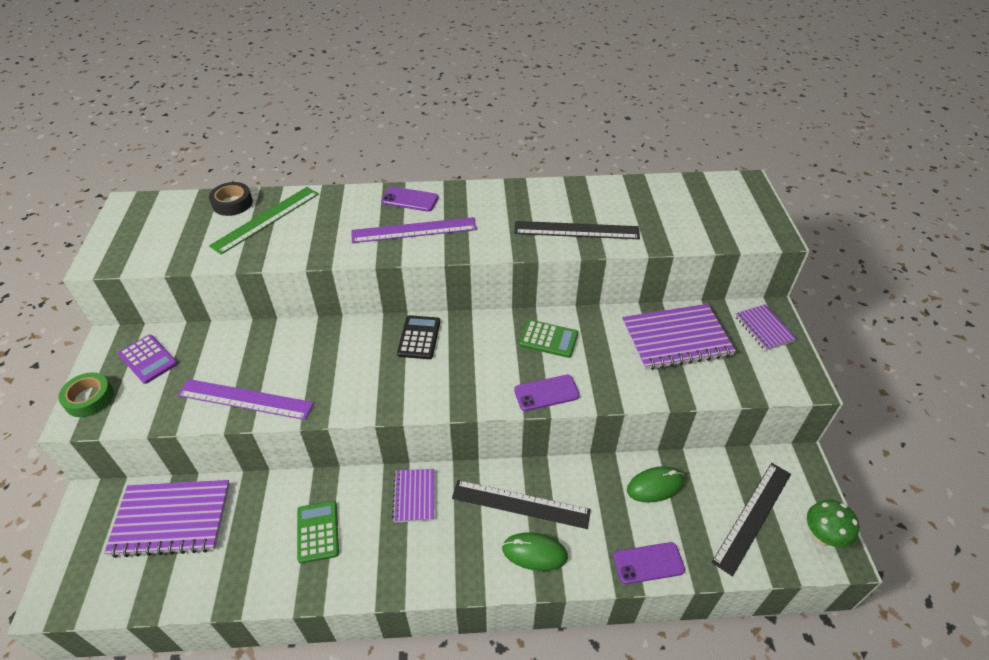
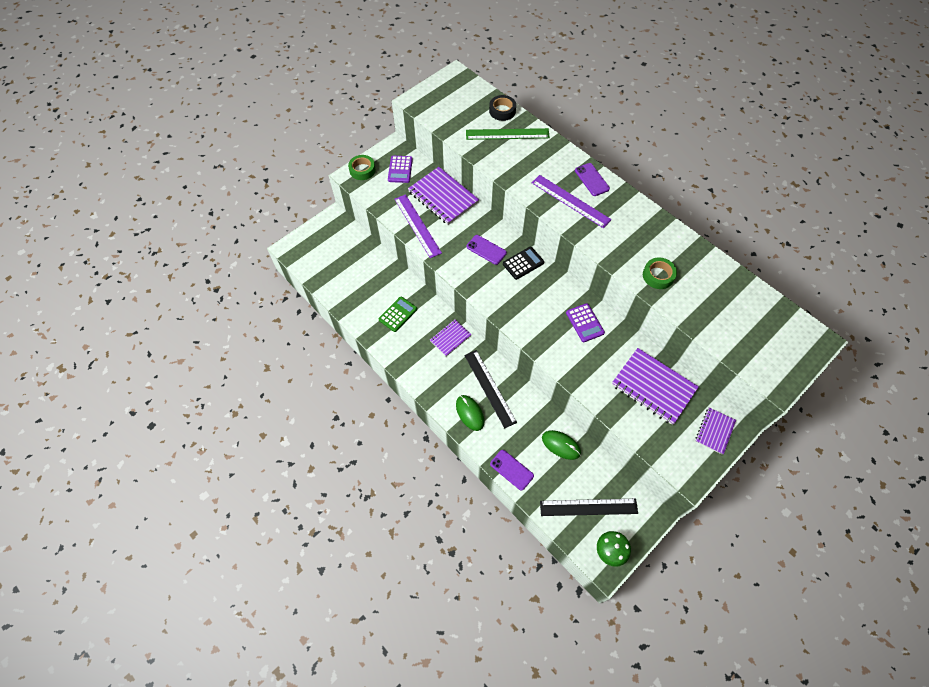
camera: 50 degrees right, 15 degrees up
purple notebook [104,480,230,558] -> purple notebook moved to [408,167,479,225]
black ruler [514,221,640,239] -> green tape [643,258,677,289]
purple phone [514,375,580,411] -> purple phone moved to [466,235,507,265]
green calculator [519,320,578,358] -> purple calculator [566,303,605,342]

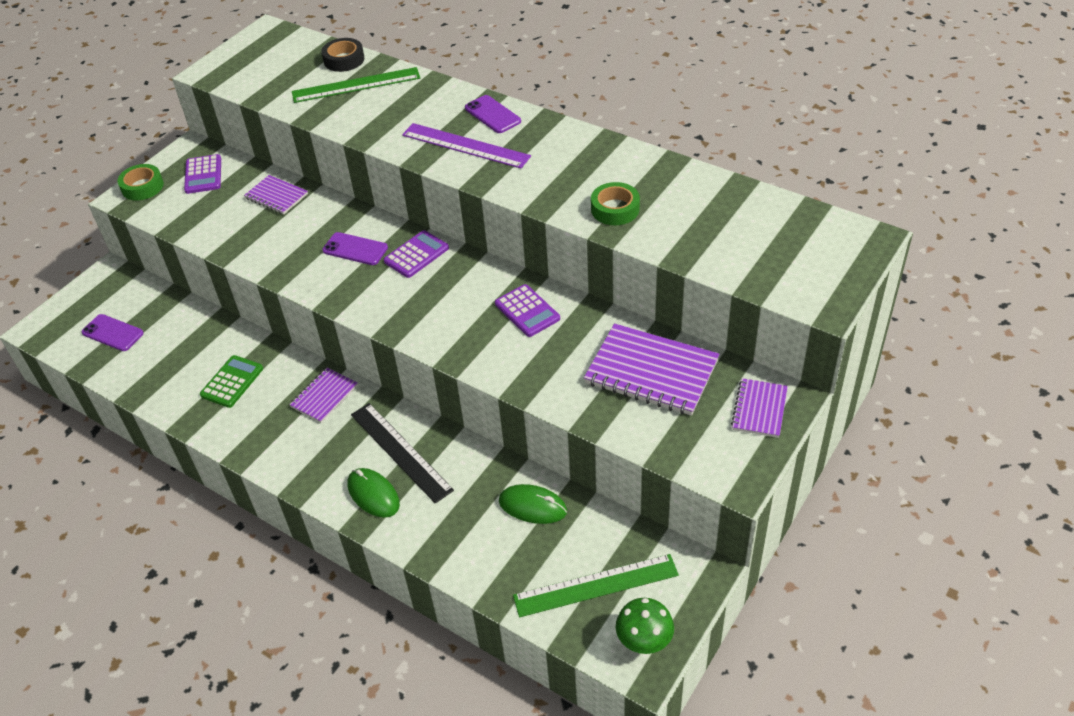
camera: 10 degrees left, 15 degrees down
purple ruler [394,194,442,258] -> none
purple notebook [408,167,479,225] -> purple notebook [244,175,308,215], size x0.55
purple phone [490,450,534,491] -> purple phone moved to [82,314,144,351]
black calculator [503,247,544,280] -> purple calculator [384,230,449,278]
black ruler [540,499,638,516] -> green ruler [513,554,679,617]

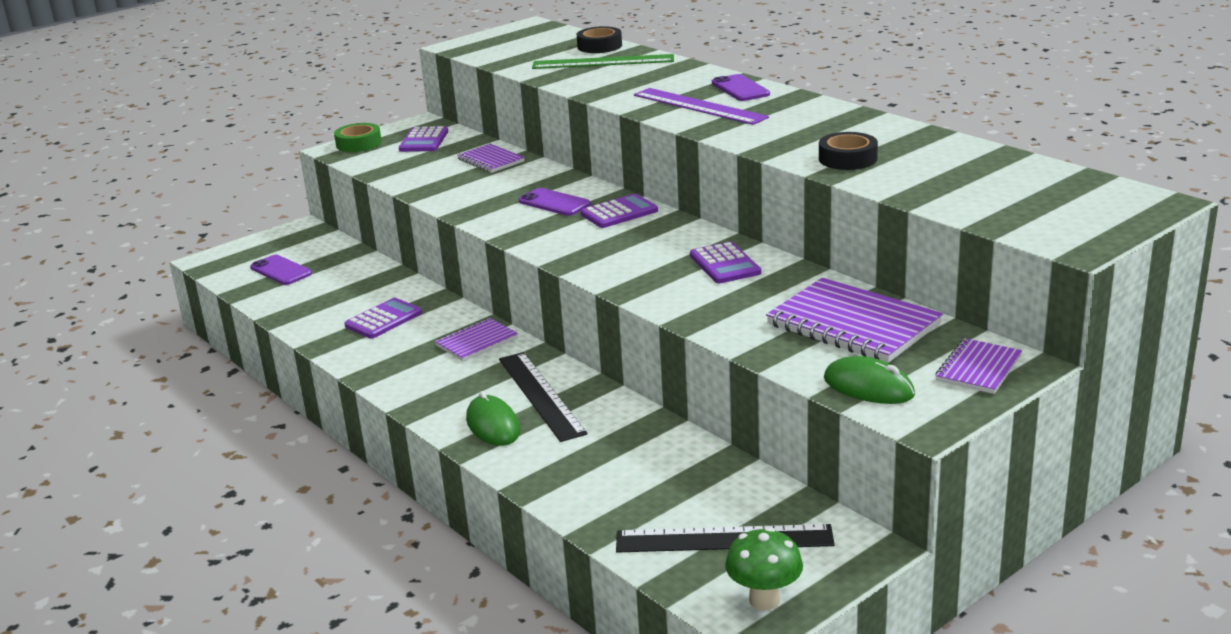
camera: 15 degrees right, 20 degrees down
green calculator [200,355,263,408] -> purple calculator [345,298,422,339]
green mouse [499,484,567,524] -> green mouse moved to [824,356,915,404]
green ruler [513,554,679,617] -> black ruler [616,524,835,553]
green tape [591,182,640,225] -> black tape [819,132,878,170]

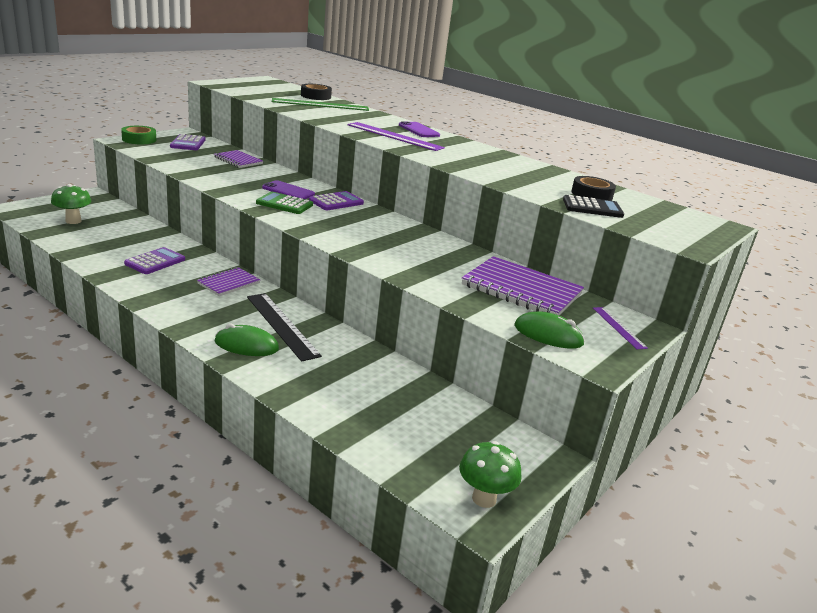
camera: 15 degrees left, 0 degrees up
purple phone [250,255,312,285] -> green mushroom [51,184,92,224]
green mouse [466,391,520,446] -> green mouse turned 45 degrees counterclockwise [215,323,279,356]
black ruler [616,524,835,553] -> none
purple calculator [690,242,761,283] -> none
black tape [819,132,878,170] -> black tape moved to [571,176,616,201]
purple notebook [936,338,1022,394] -> purple ruler [593,307,648,349]
none -> green calculator [256,192,313,214]
none -> black calculator [563,195,624,218]

